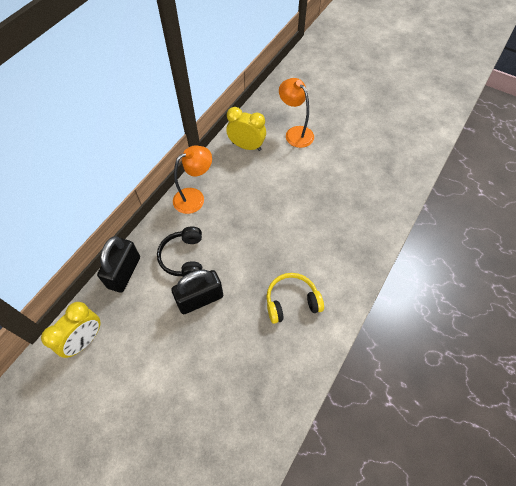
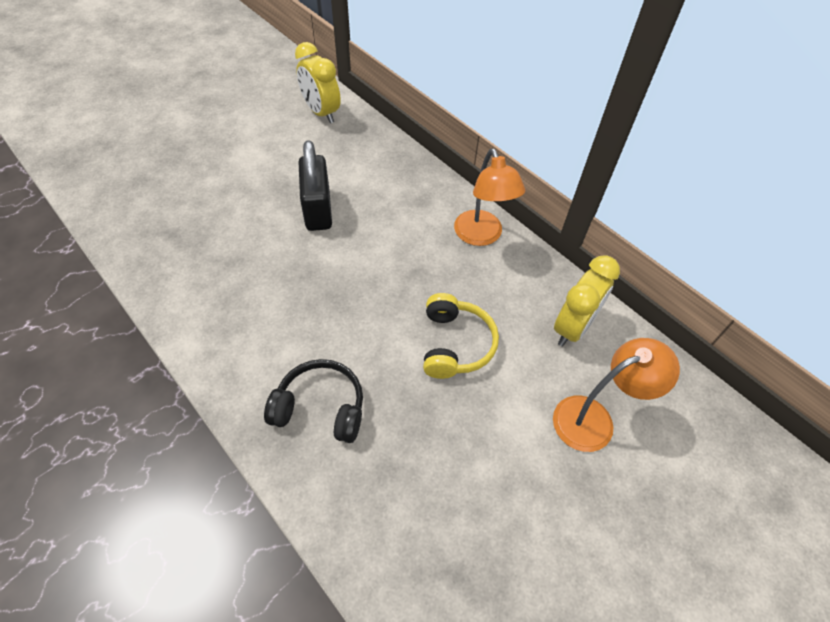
camera: 105 degrees right, 5 degrees down
black padlock [97,236,140,293] -> none
black headphones [157,227,202,277] -> black headphones moved to [264,359,363,443]
yellow headphones [266,273,324,324] -> yellow headphones moved to [423,293,499,379]

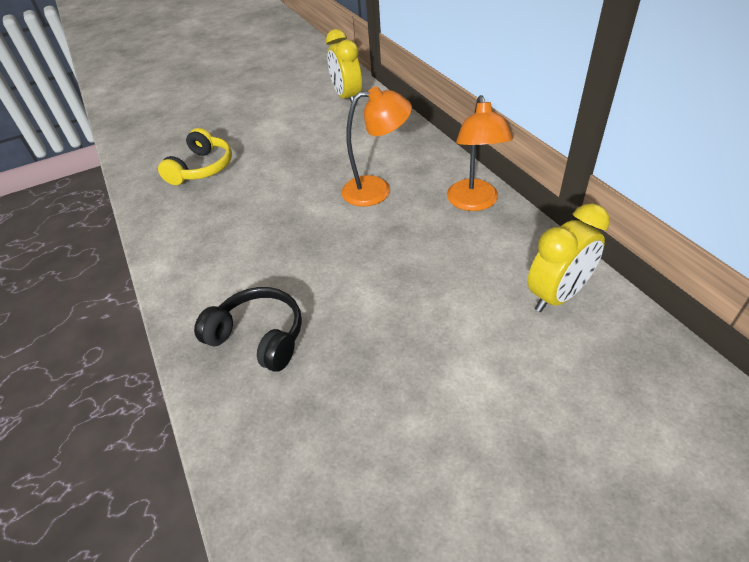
camera: 20 degrees right, 10 degrees down
black padlock [298,140,332,231] -> none
yellow headphones [423,293,499,379] -> yellow headphones moved to [158,128,232,185]
orange lamp [553,338,680,452] -> orange lamp moved to [341,87,412,207]

